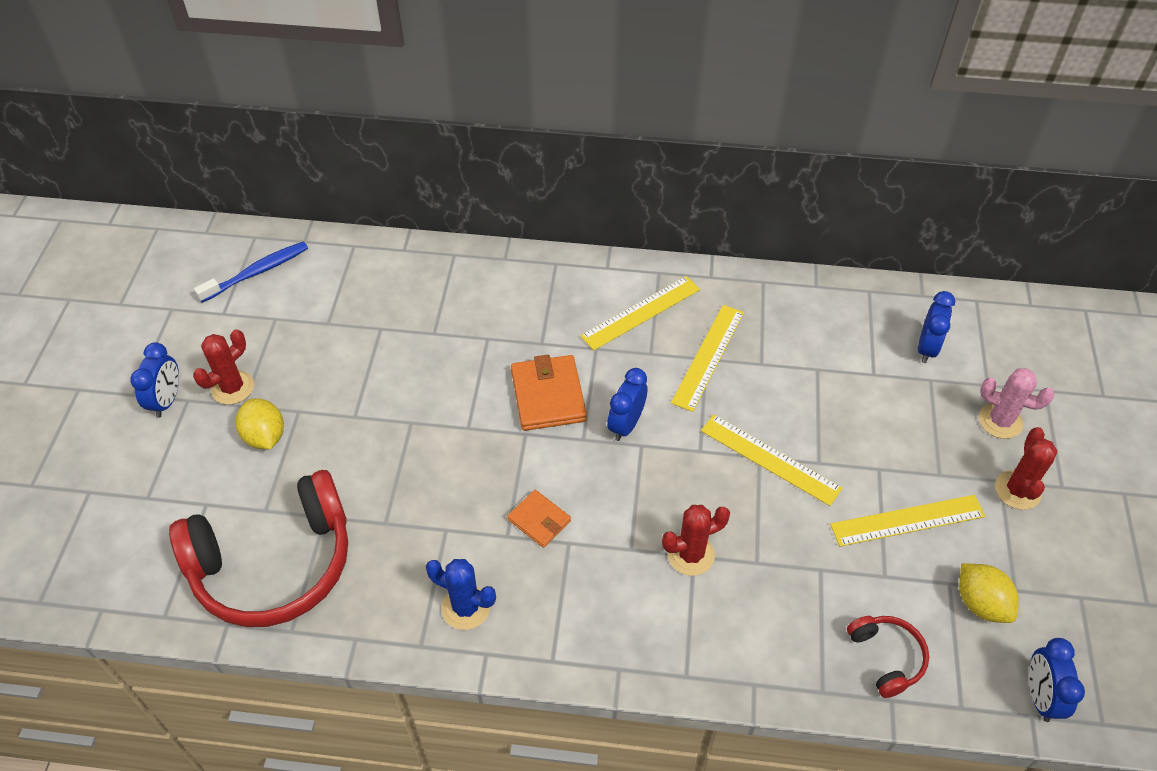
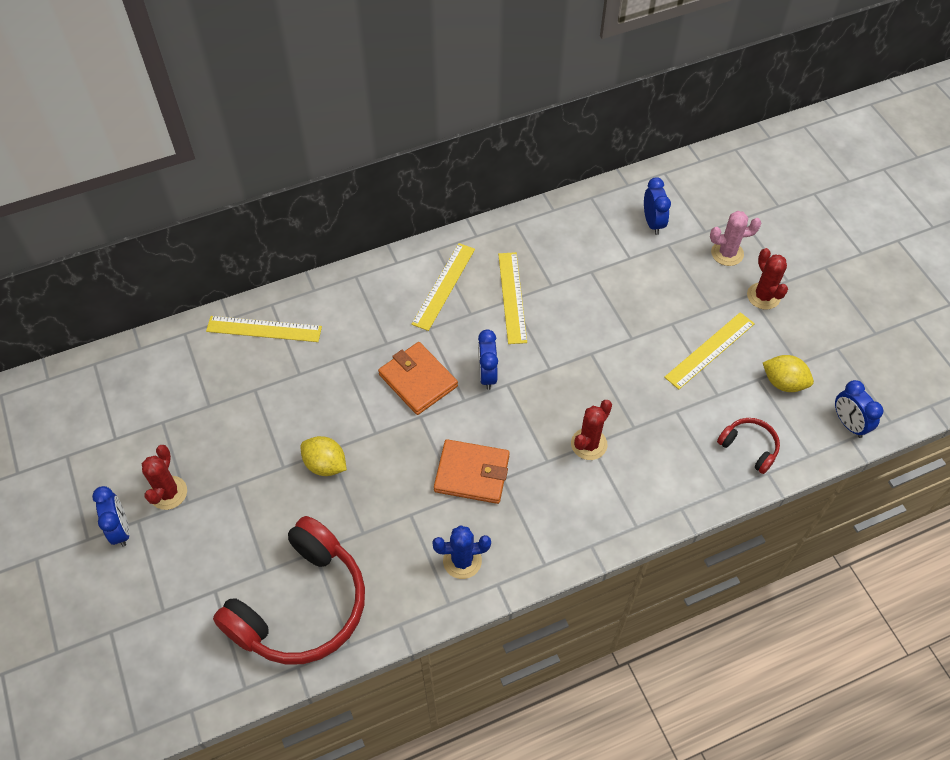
camera: 30 degrees left, 5 degrees up
blue toothbrush [194,241,308,303] -> none
yellow lemon [236,398,284,449] -> yellow lemon moved to [300,436,347,476]
orange wallet [507,490,571,548] -> orange wallet [434,439,510,504], size x1.68
yellow ruler [701,414,842,506] -> yellow ruler moved to [206,316,322,342]

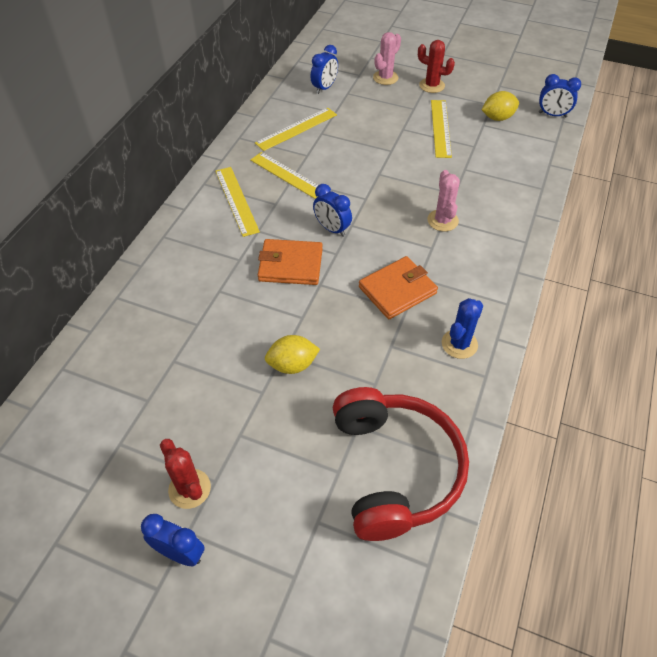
camera: 45 degrees left, 5 degrees down
yellow ruler [206,316,322,342] -> yellow ruler moved to [255,108,337,151]
red cactus [571,400,612,460] -> pink cactus [427,170,460,231]
blue clock [644,177,671,235] -> blue clock turned 90 degrees clockwise [311,45,338,94]
red headphones [717,418,780,474] -> none

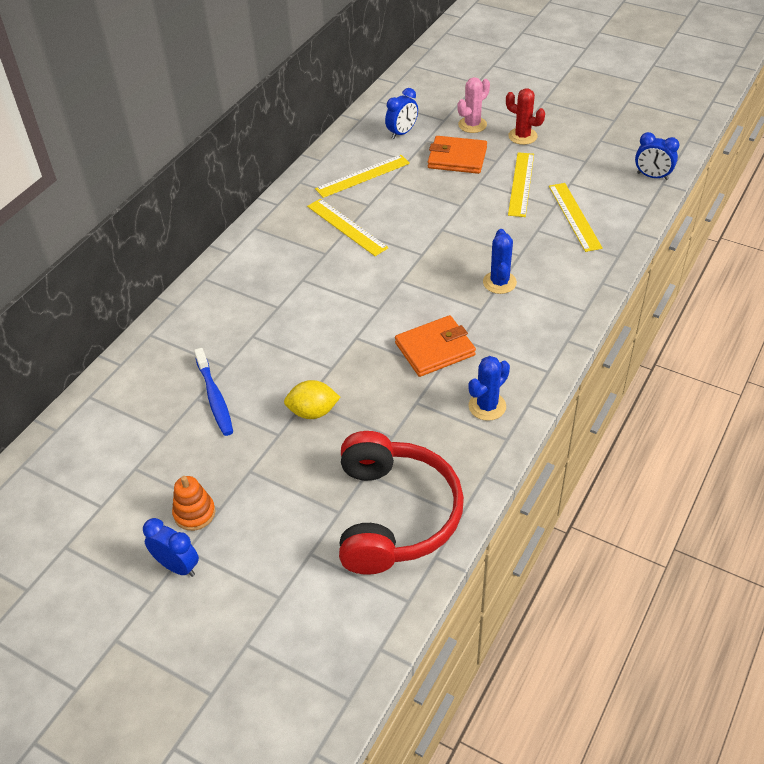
camera: 10 degrees right, 5 degrees down
red cactus [160,439,211,509] -> orange stacking toy [172,476,215,531]
yellow ruler [215,167,260,237] -> yellow ruler moved to [549,183,603,252]
orange wallet [258,239,323,285] -> orange wallet moved to [428,136,487,174]
blue clock [313,184,352,237] -> none
pink cactus [427,170,460,231] -> blue cactus [483,229,517,294]
yellow lemon [482,91,519,121] -> none
none -> blue toothbrush [194,348,233,436]

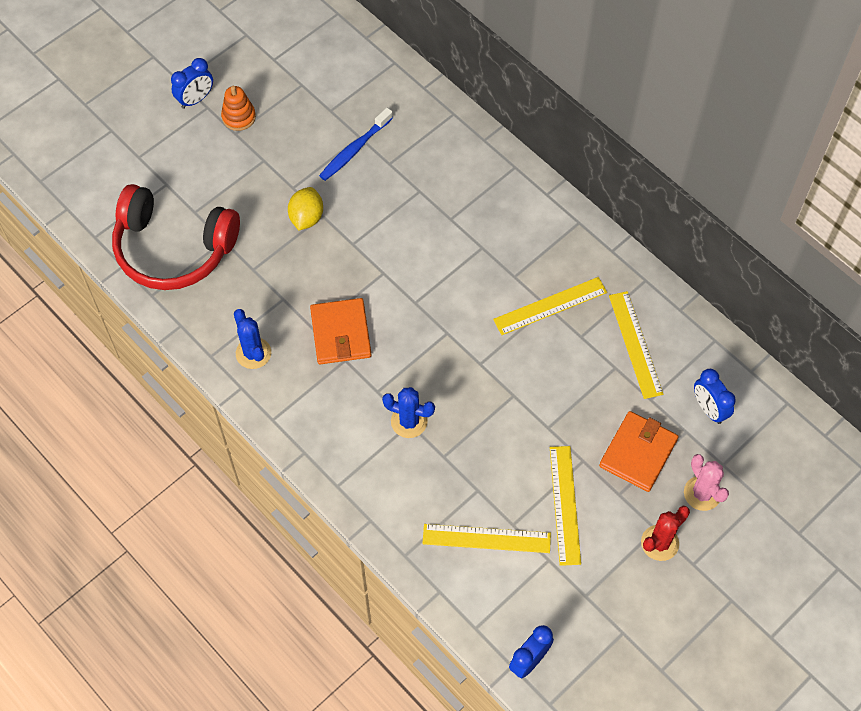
camera: 105 degrees right, 15 degrees up
blue toothbrush [194,348,233,436] -> blue toothbrush turned 45 degrees counterclockwise [319,108,393,181]
yellow ruler [508,152,534,217] -> yellow ruler turned 60 degrees clockwise [550,446,581,566]

